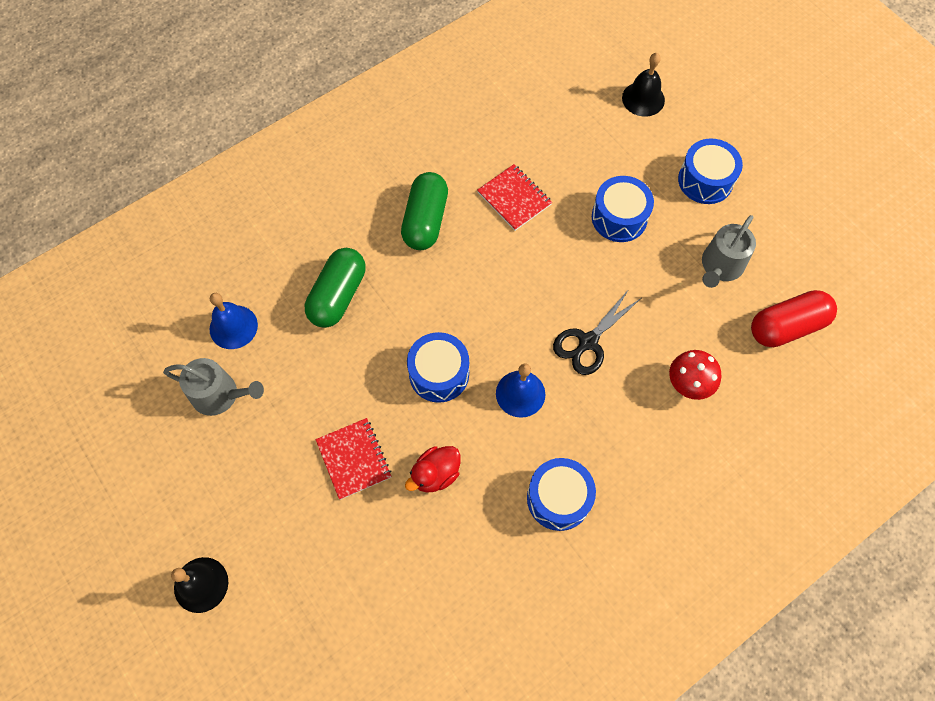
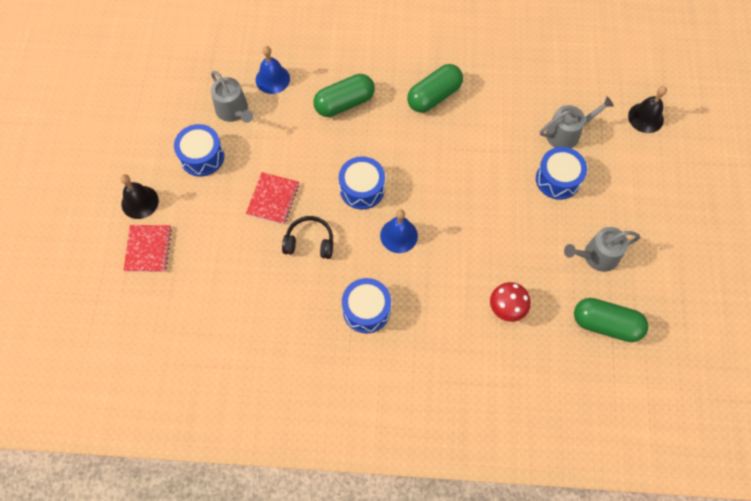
camera: 40 degrees right, 0 degrees up
red duck [405,446,461,493] -> black headphones [282,216,333,259]
red notebook [477,164,552,231] -> red notebook moved to [123,225,172,272]
black scissors [553,289,640,375] -> none
blue drum [678,138,743,204] -> blue drum moved to [174,124,224,177]
red capsule [751,290,837,347] -> green capsule [574,298,649,342]
none -> grey watering can [540,97,614,148]

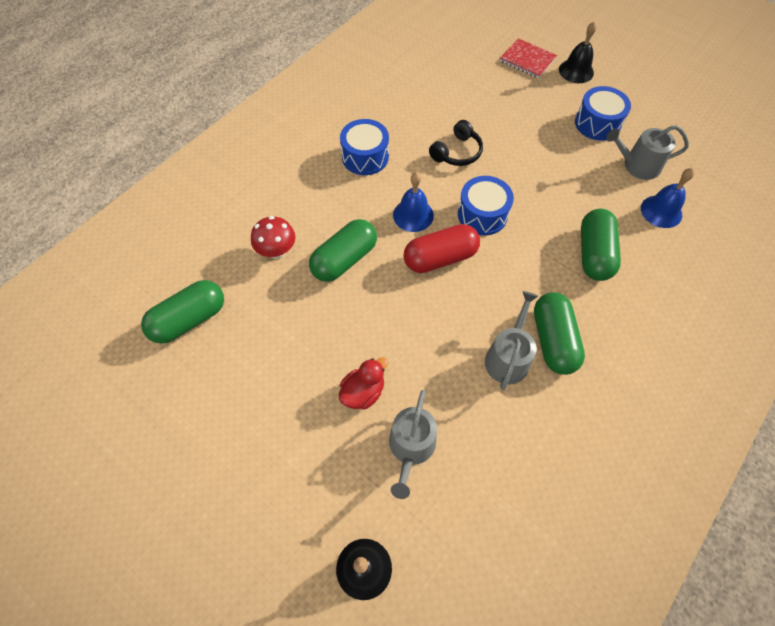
camera: 125 degrees right, 5 degrees down
red notebook [246,172,300,224] -> none
blue drum [536,147,587,200] -> red duck [339,357,388,409]
grey watering can [564,227,640,272] -> grey watering can moved to [485,291,538,390]
none -> green capsule [309,219,377,282]
none -> red capsule [404,224,480,273]

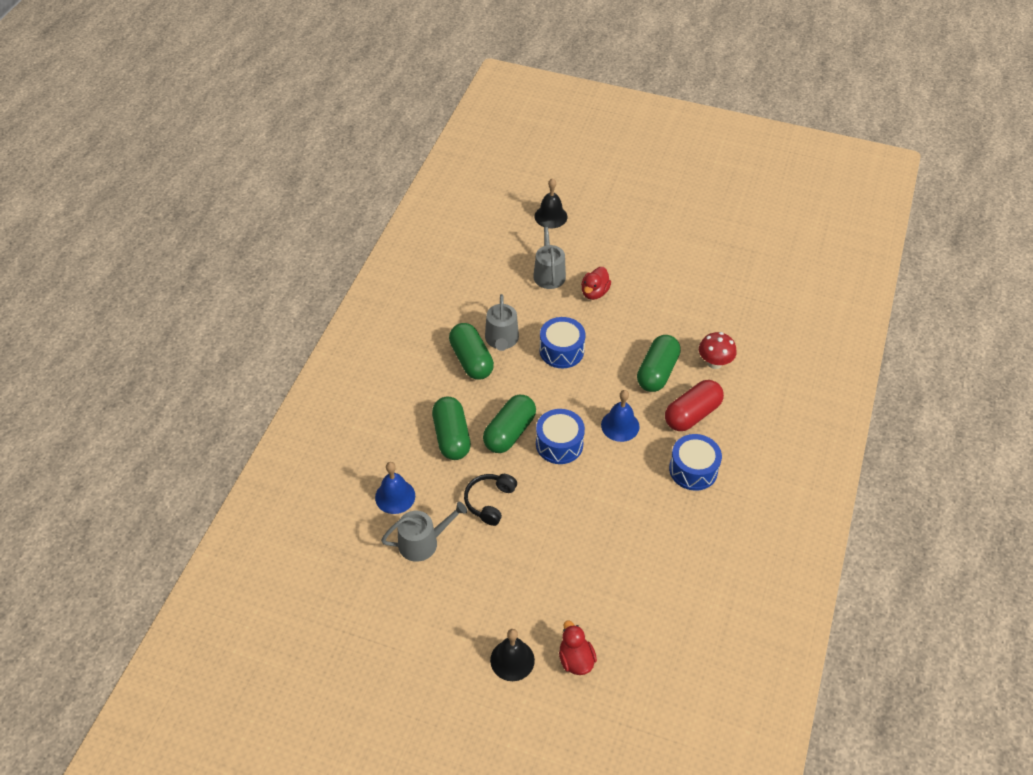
camera: 160 degrees right, 10 degrees down
green capsule [141,280,224,344] -> green capsule moved to [483,395,536,453]
red capsule [404,224,480,273] -> red capsule moved to [665,380,724,431]
black headphones [429,120,483,166] -> black headphones moved to [464,474,517,526]
red notebook [500,38,557,79] -> red duck [559,621,597,675]
blue drum [575,86,631,141] -> blue drum moved to [540,317,585,368]

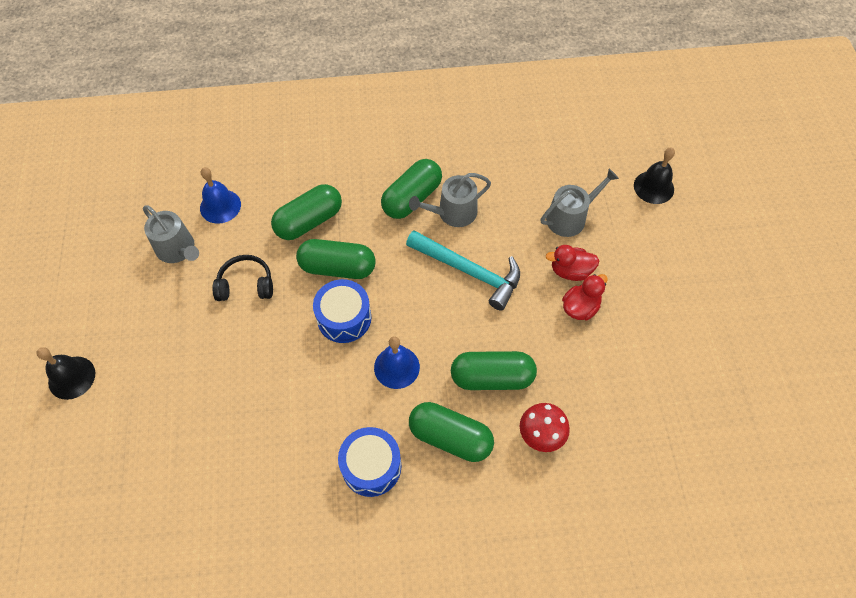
camera: 65 degrees right, 10 degrees up
blue drum [540,317,585,368] -> turquoise hammer [406,230,520,311]
red duck [559,621,597,675] -> red duck moved to [562,274,608,320]
red capsule [665,380,724,431] -> green capsule [409,402,494,462]

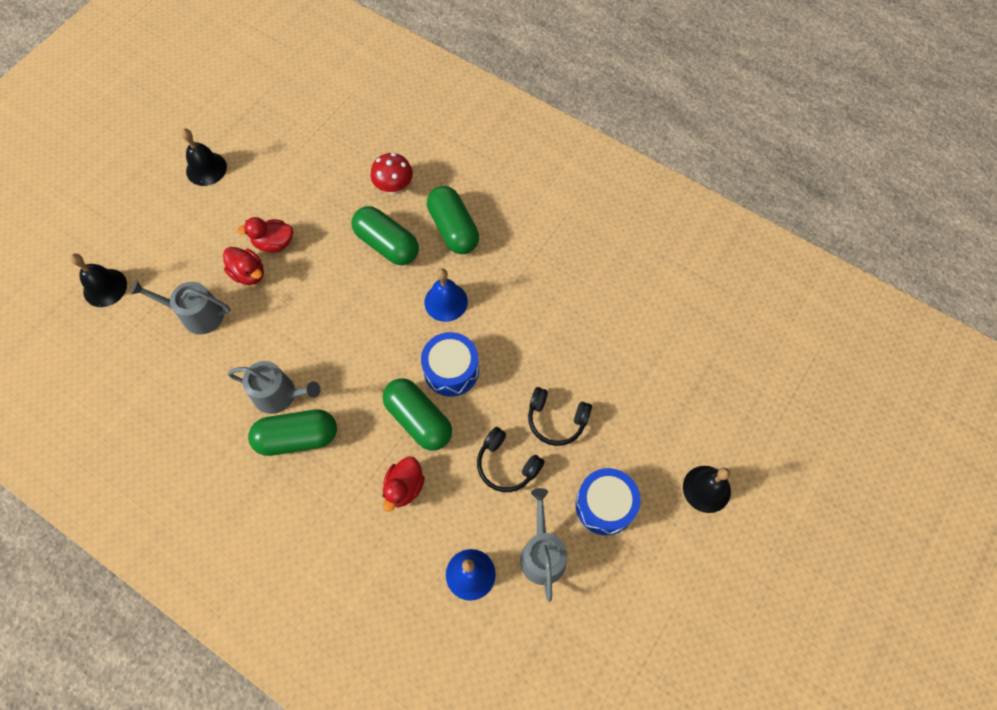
camera: 140 degrees left, 5 degrees up
green capsule [271,184,342,240] -> red duck [383,457,425,512]
blue drum [338,427,401,497] -> blue drum moved to [576,468,641,535]
turquoise hammer [406,230,520,311] -> none
none -> black bell [181,129,227,186]
none -> black headphones [528,387,592,446]

